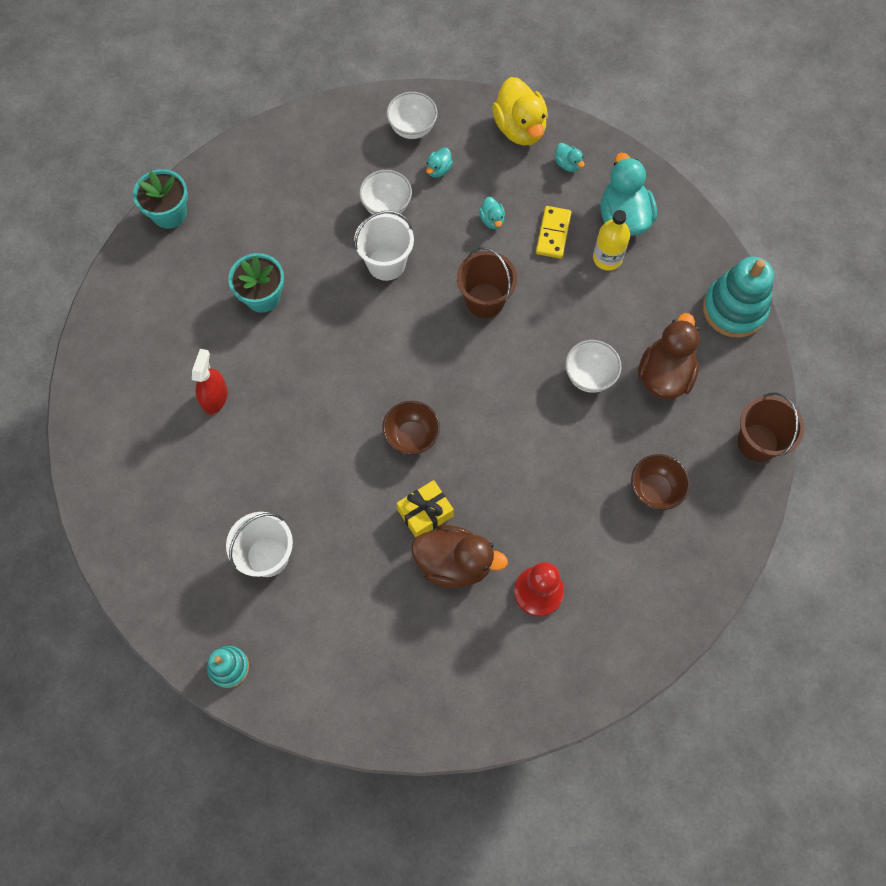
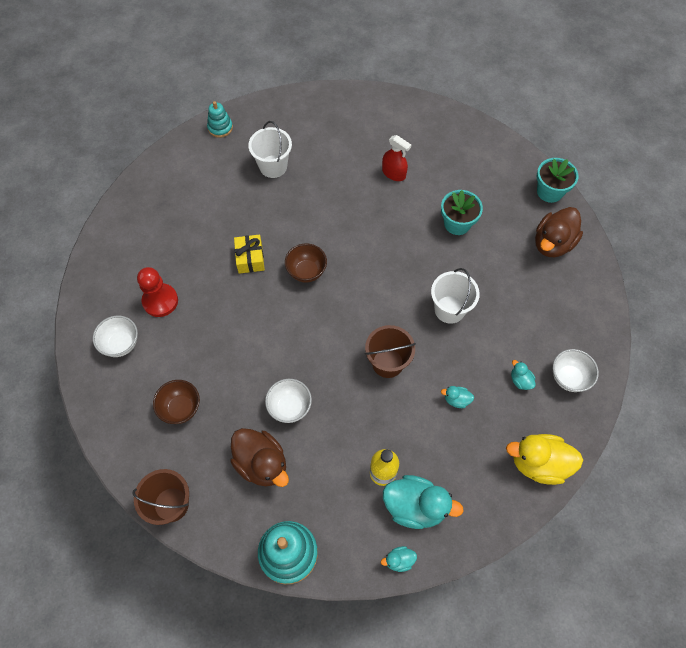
camera: 115 degrees right, 5 degrees down
white bowl [359,170,412,216] -> white bowl moved to [93,316,138,357]
brown duck [411,525,508,588] -> brown duck moved to [535,207,583,257]
yellow domino [536,206,572,259] -> none
turquoise duck [555,143,585,172] -> turquoise duck moved to [381,546,417,572]

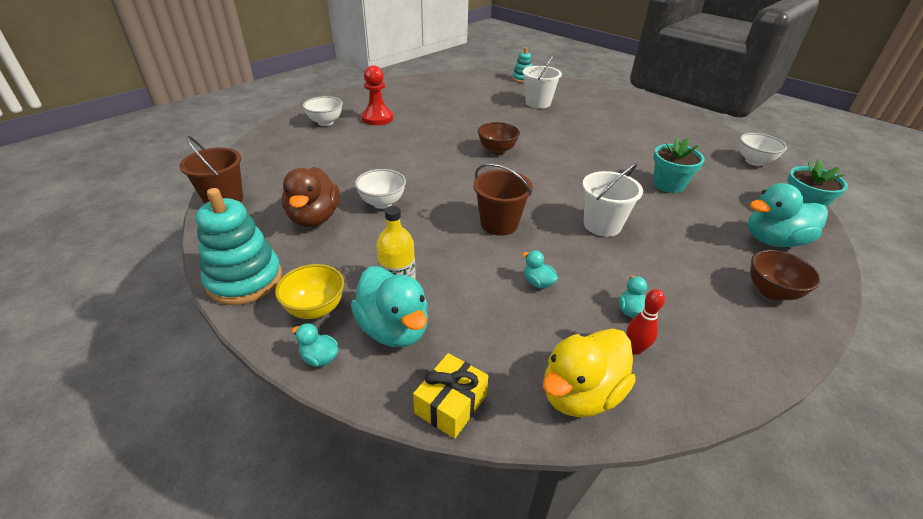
camera: 40 degrees right, 25 degrees down
brown bowl [153,380,200,424] -> brown bowl moved to [750,250,821,300]
yellow gift [234,235,265,274] -> yellow gift moved to [413,353,489,439]
red spray bottle [382,135,411,181] -> none
yellow duck [506,434,583,485] -> yellow duck turned 90 degrees counterclockwise [543,328,636,417]
brown duck [535,207,583,257] -> turquoise duck [748,183,828,247]
white bowl [553,349,599,392] -> white bowl moved to [739,133,787,166]
none -> yellow bowl [275,264,344,319]
none -> red bowling pin [626,289,665,354]

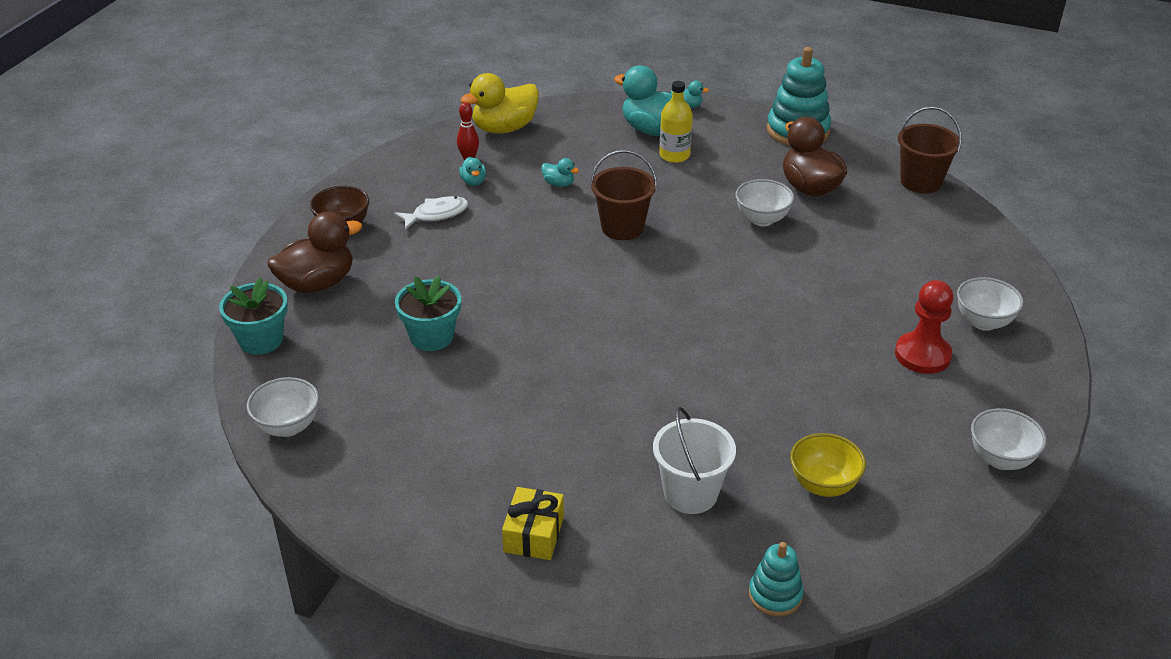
camera: 160 degrees right, 0 degrees up
yellow bowl [275,264,344,319] -> yellow bowl moved to [790,433,866,497]
yellow gift [413,353,489,439] -> yellow gift moved to [502,487,564,560]
brown bowl [478,122,520,155] -> none
yellow duck [543,328,636,417] -> yellow duck turned 150 degrees counterclockwise [460,73,539,134]
white bucket [582,163,643,237] -> none
turquoise duck [748,183,828,247] -> brown duck [268,212,362,293]
none -> white fish [394,196,468,230]
none -> white bowl [971,408,1047,470]

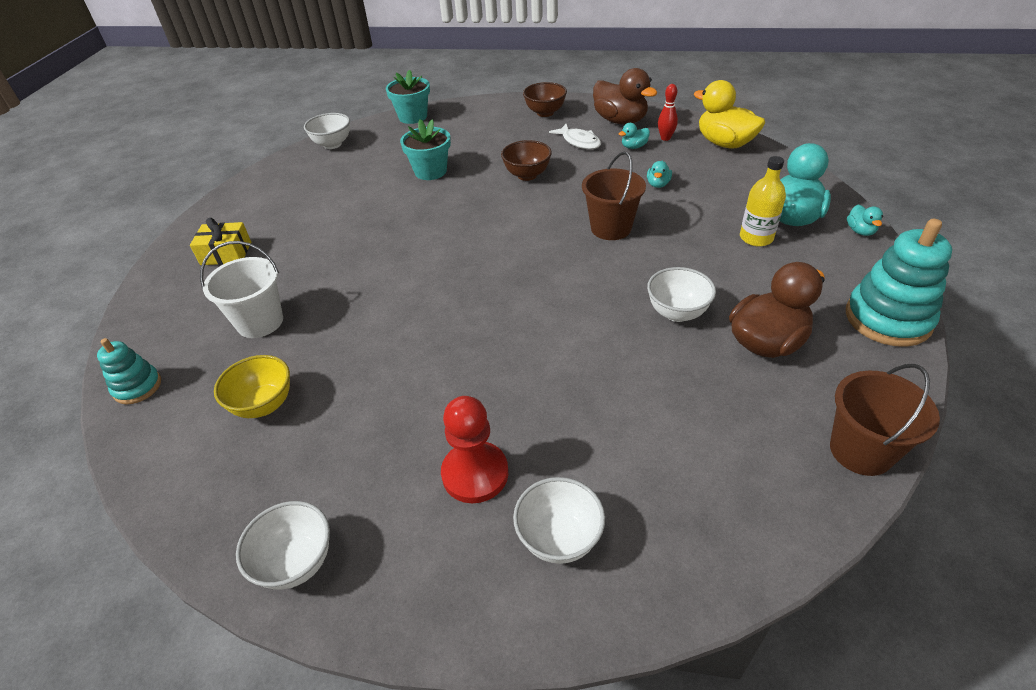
camera: 80 degrees right, 5 degrees up
brown duck [268,212,362,293] -> brown duck moved to [593,68,658,125]
none -> brown bowl [501,140,552,181]

